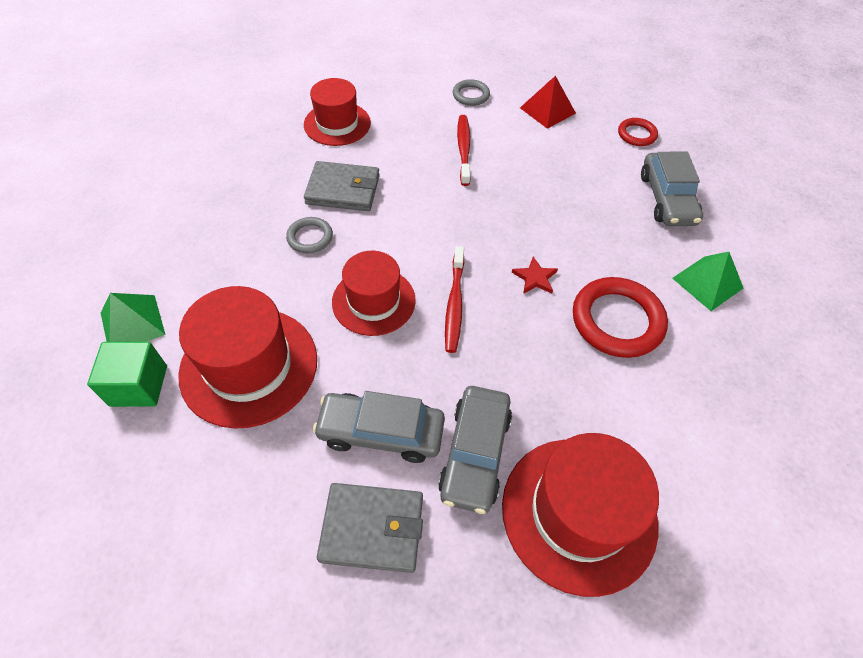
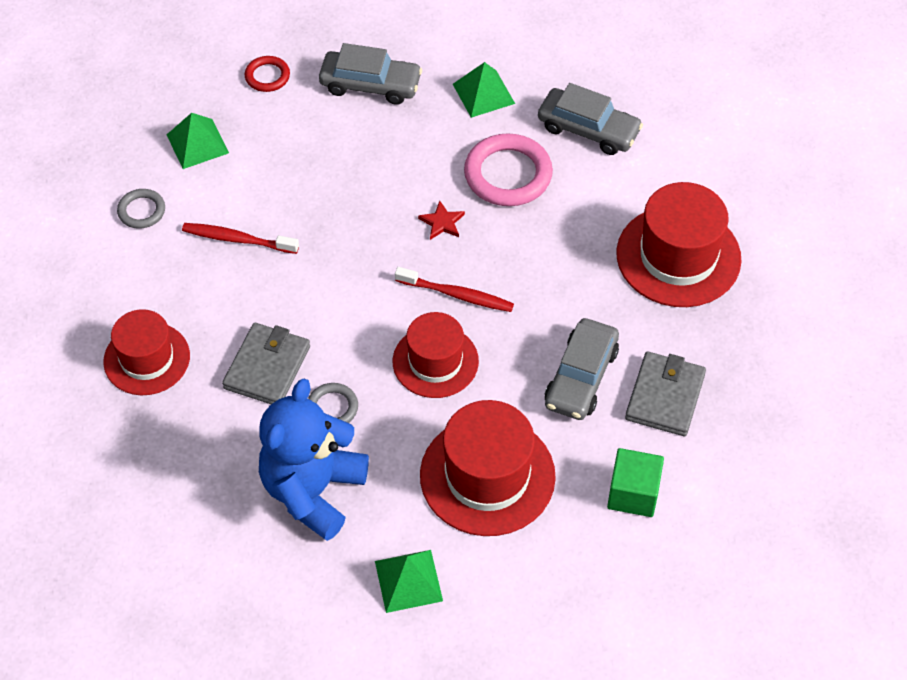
camera: 75 degrees left, 0 degrees up
green cube [87,342,167,407] -> green cube moved to [607,448,664,517]
grey car [438,386,512,514] -> grey car moved to [538,83,643,155]
red pyramid [520,76,576,129] -> green pyramid [167,113,229,169]
red ring [573,277,668,358] -> pink ring [464,133,553,206]
none -> blue teddy bear [259,379,369,541]

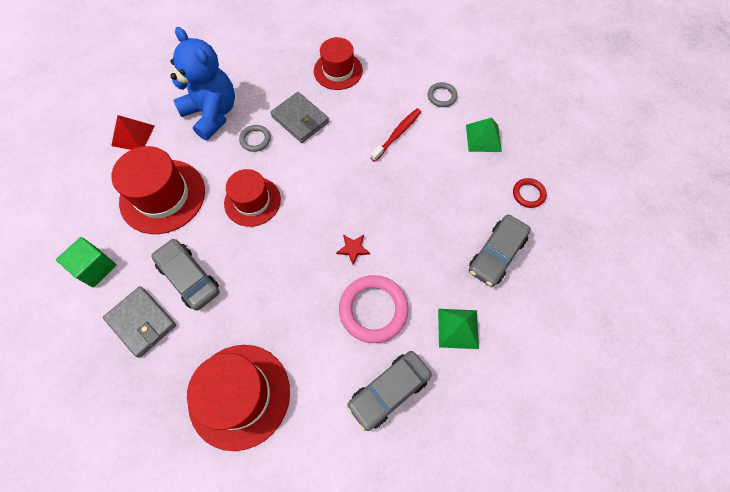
camera: 115 degrees right, 10 degrees up
green pyramid [375,550,443,613] -> red pyramid [111,115,155,150]
red toothbrush [395,267,514,312] -> none

